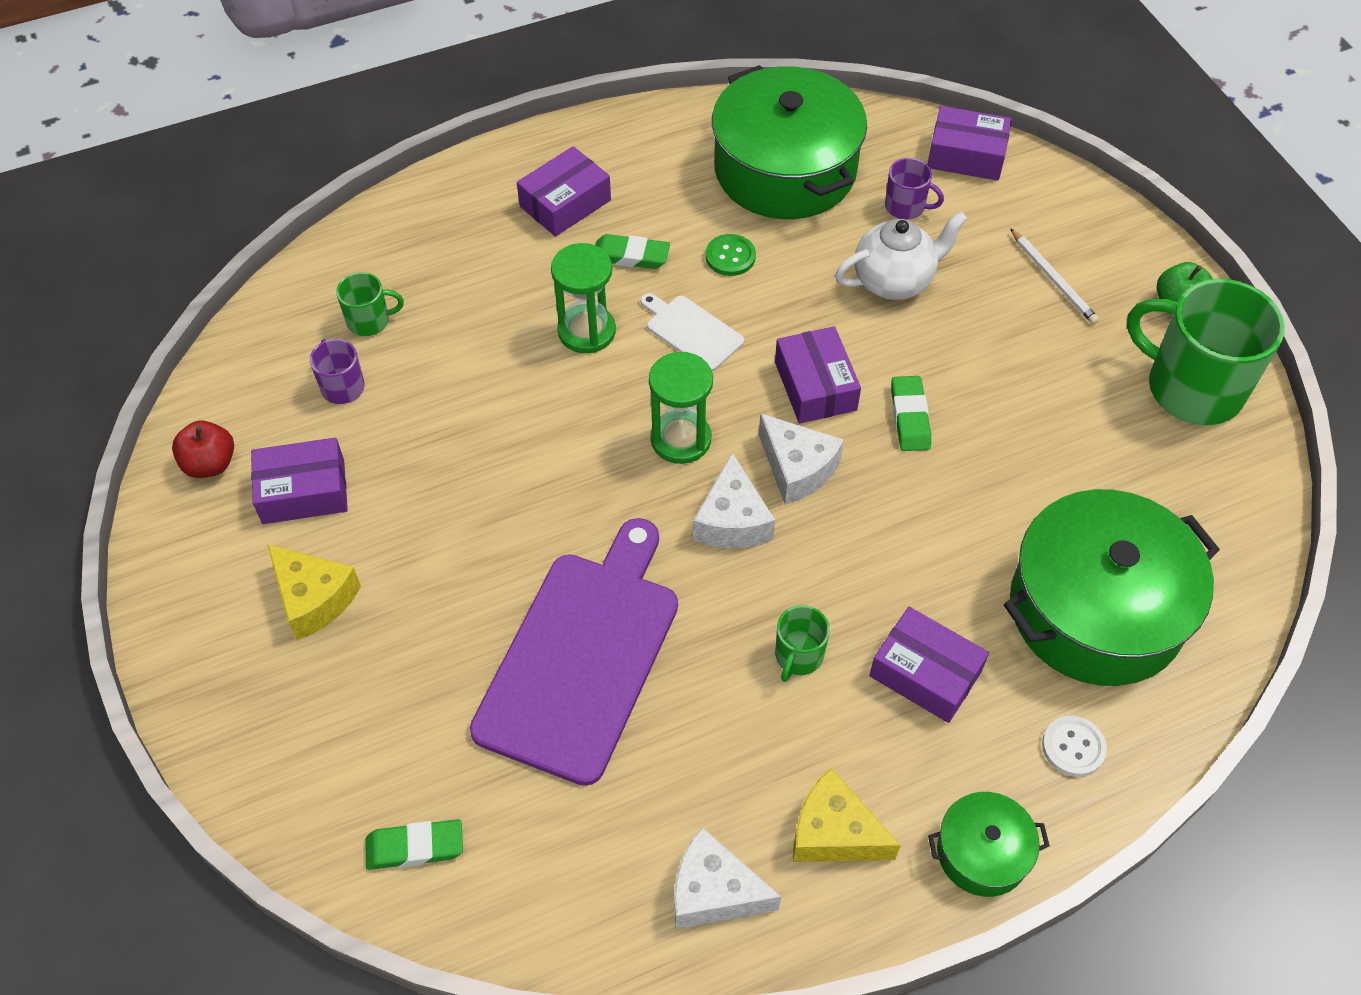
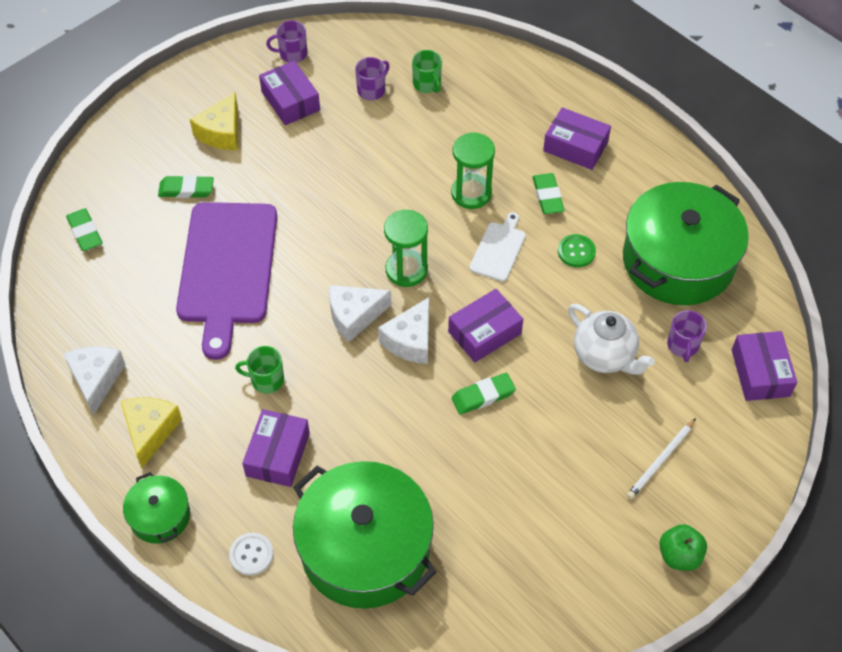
camera: 70 degrees right, 0 degrees up
red apple [172,421,234,478] -> purple mug [266,20,307,63]
purple cutting board [470,518,678,786] -> purple cutting board turned 90 degrees clockwise [176,202,277,360]
green mug [1127,279,1285,425] -> none
none -> green eraser [158,175,214,198]

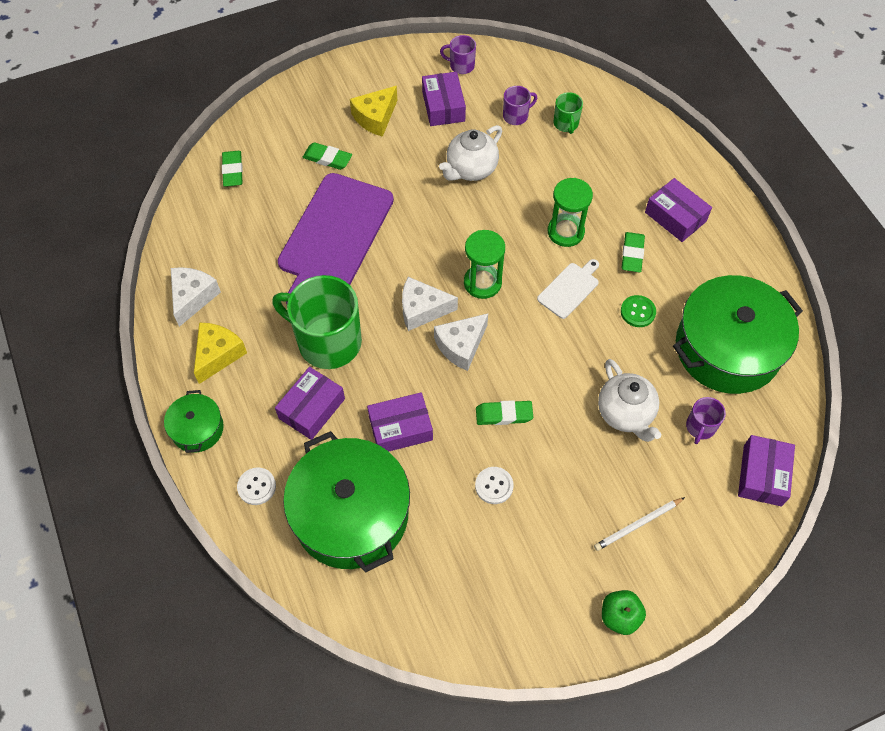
camera: 20 degrees right, 5 degrees up
green mug [235,346,284,394] -> green mug [272,275,362,369], size x2.19
purple box [448,289,523,362] -> purple box moved to [367,392,433,451]
none -> white teapot [439,125,502,181]
none -> white button [475,467,514,504]

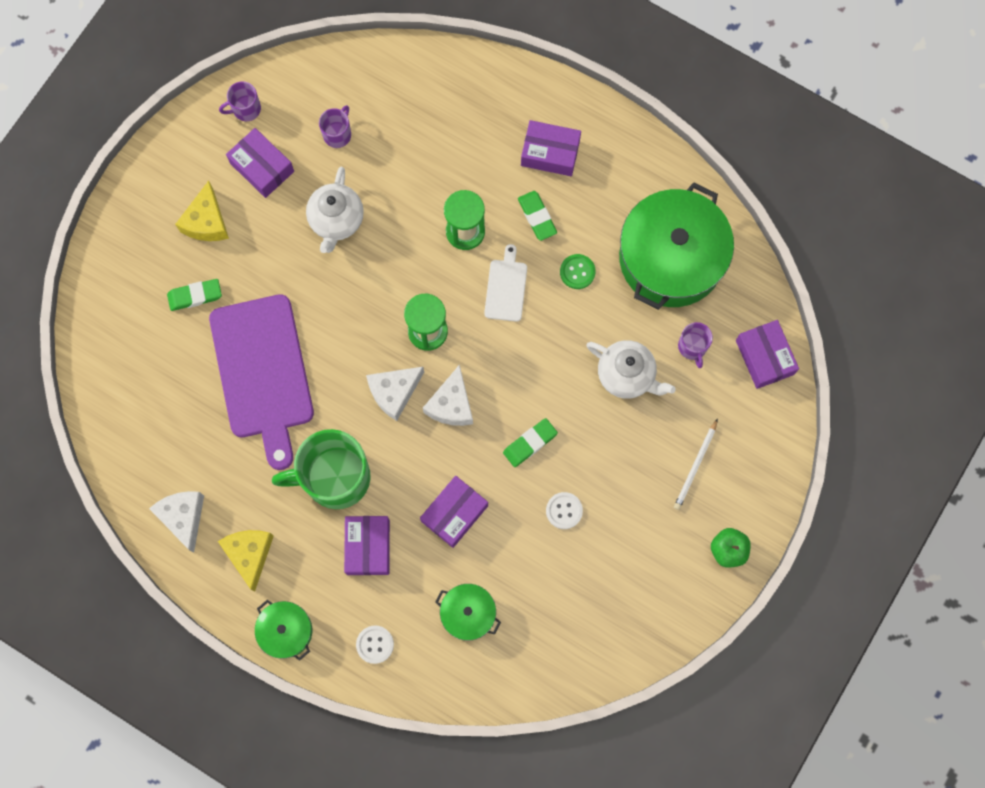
camera: 35 degrees left, 15 degrees up
green eraser [222,151,243,187] -> none
green pot [283,431,410,573] -> green pot [435,584,501,640], size x0.48
green mug [553,92,583,134] -> none

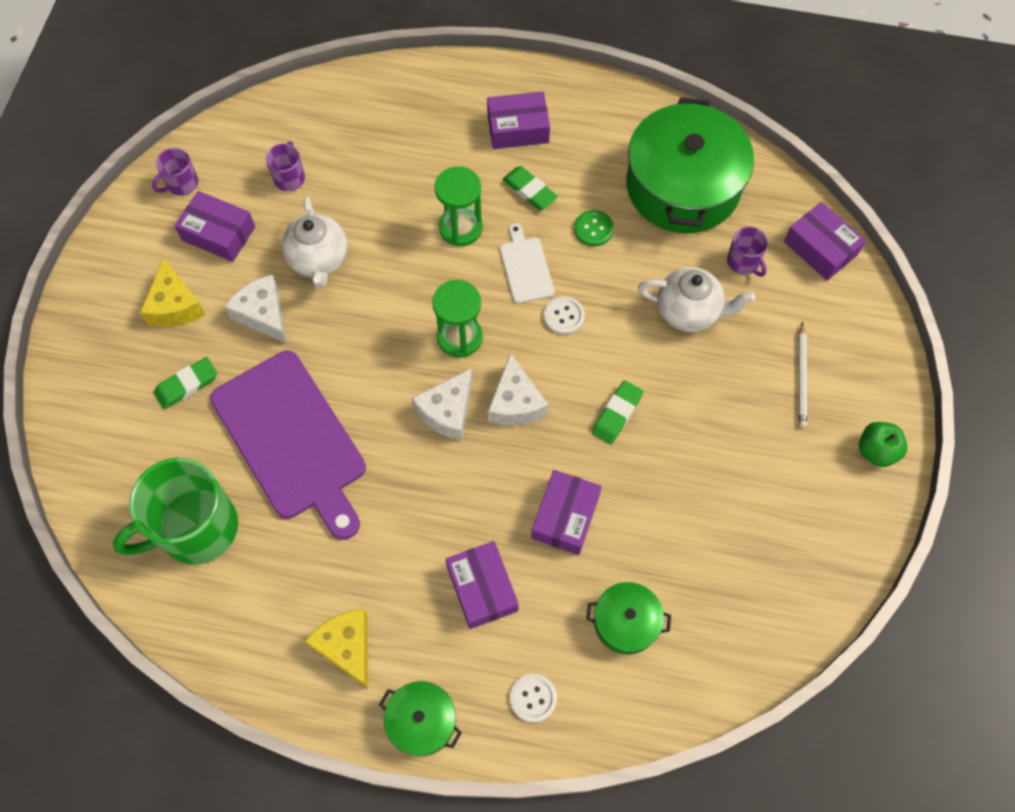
camera: 20 degrees left, 10 degrees down
white cheese [149,491,204,553] -> white cheese moved to [224,275,287,344]
green mug [272,429,371,509] -> green mug moved to [113,458,238,565]
white button [546,492,583,529] -> white button moved to [544,296,585,335]

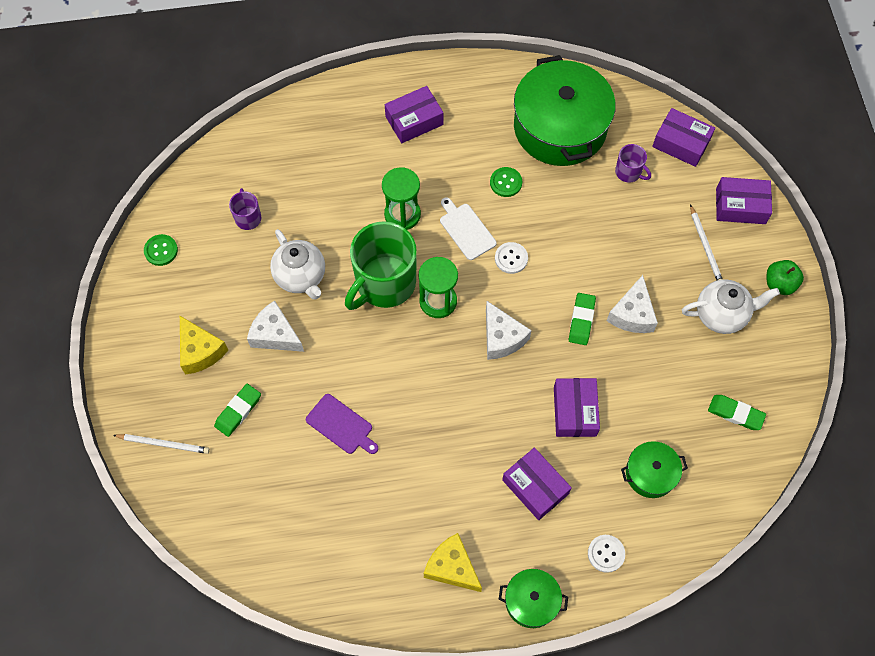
camera: 20 degrees left, 0 degrees up
green mug [113,458,238,565] -> green mug moved to [345,221,417,310]
purple mug [152,148,198,196] -> green button [144,234,178,266]
purple box [174,191,255,262] -> purple box moved to [716,177,772,224]
purple cutting board [210,351,366,540] -> purple cutting board [306,394,378,454], size x0.46
white cheese [412,368,472,441] -> white cheese moved to [607,275,658,333]
green eraser [503,166,558,210] -> green eraser moved to [708,395,766,430]
white teapot [638,267,755,332] -> white teapot moved to [682,279,780,334]
none -> white pencil [113,434,210,454]

